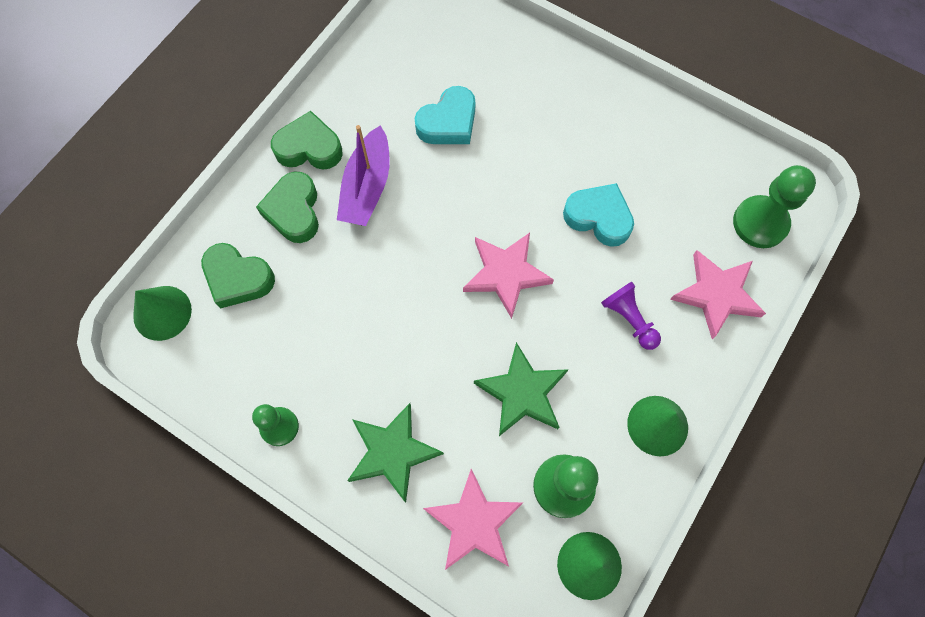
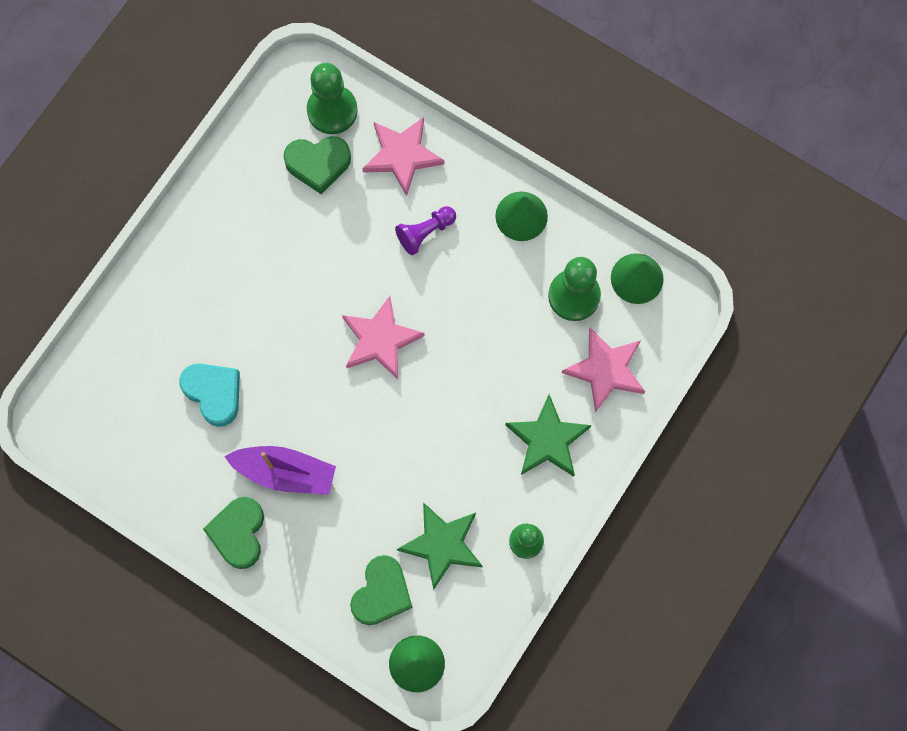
camera: 90 degrees left, 5 degrees up
green heart [256,171,319,243] -> green heart moved to [283,136,351,194]
green star [474,342,568,436] -> green star moved to [397,502,483,590]
turquoise heart [563,183,634,247] -> none

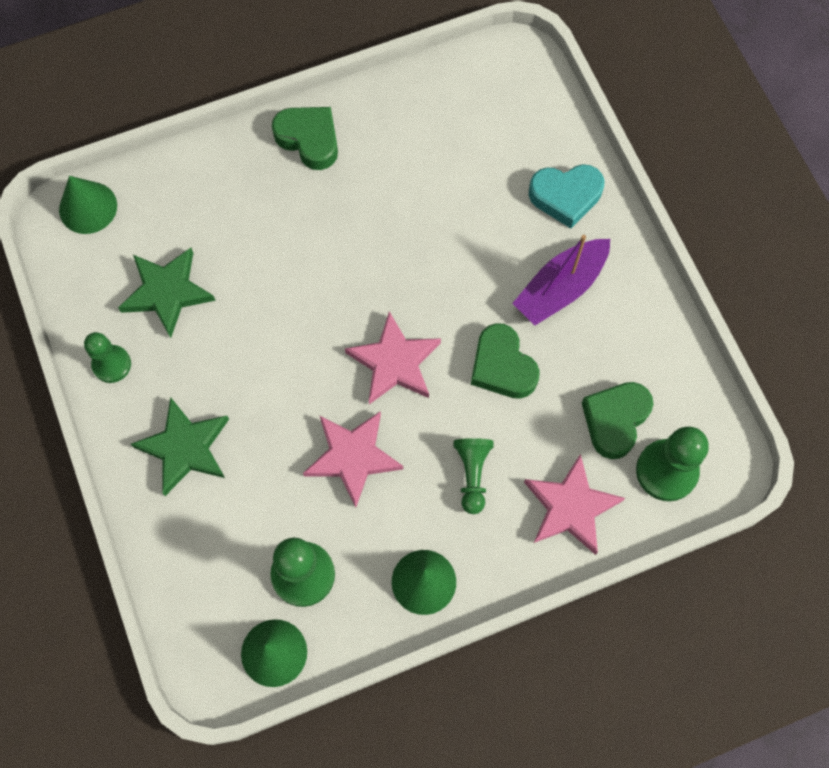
camera: 125 degrees right, 5 degrees down
turquoise heart [179,363,240,427] -> turquoise heart moved to [529,164,605,228]
purple boat [224,446,336,495] -> purple boat moved to [512,235,610,326]
green heart [350,555,413,625] -> green heart moved to [471,323,540,399]
purple pawn [395,206,456,255] -> green pawn [454,438,494,514]
pink star [562,328,645,412] -> pink star moved to [303,412,403,508]

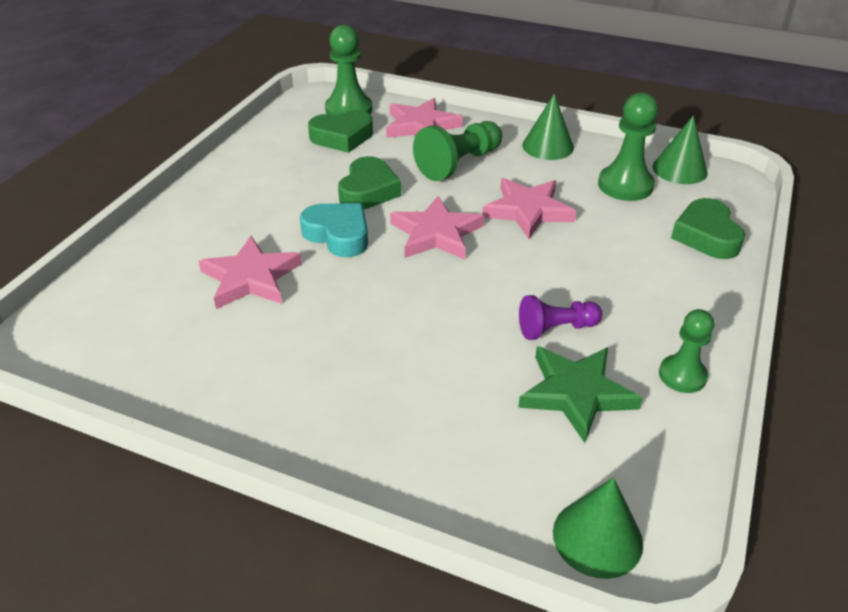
camera: 135 degrees left, 30 degrees down
green star [131,397,229,496] -> none
green heart [272,107,338,170] -> green heart moved to [671,198,745,259]
green pawn [454,438,494,514] -> green pawn [413,121,502,181], size x1.56
purple boat [512,235,610,326] -> none
turquoise heart [529,164,605,228] -> turquoise heart moved to [300,203,368,257]
none -> pink star [198,236,302,309]
none -> purple pawn [519,295,602,340]

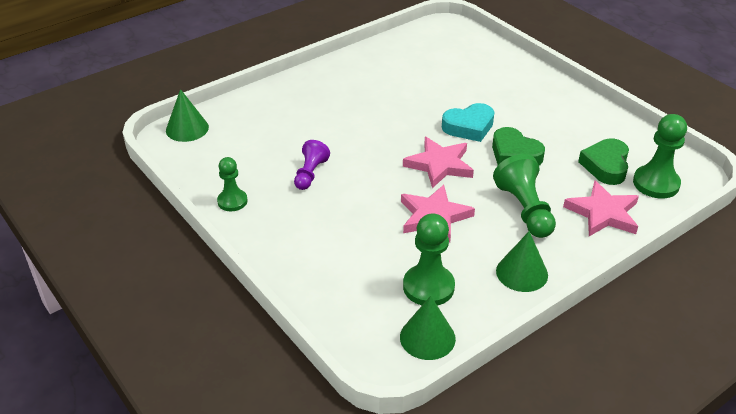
camera: 120 degrees right, 0 degrees up
pink star [198,236,302,309] -> none
green star [518,346,643,443] -> none
green heart [671,198,745,259] -> none

